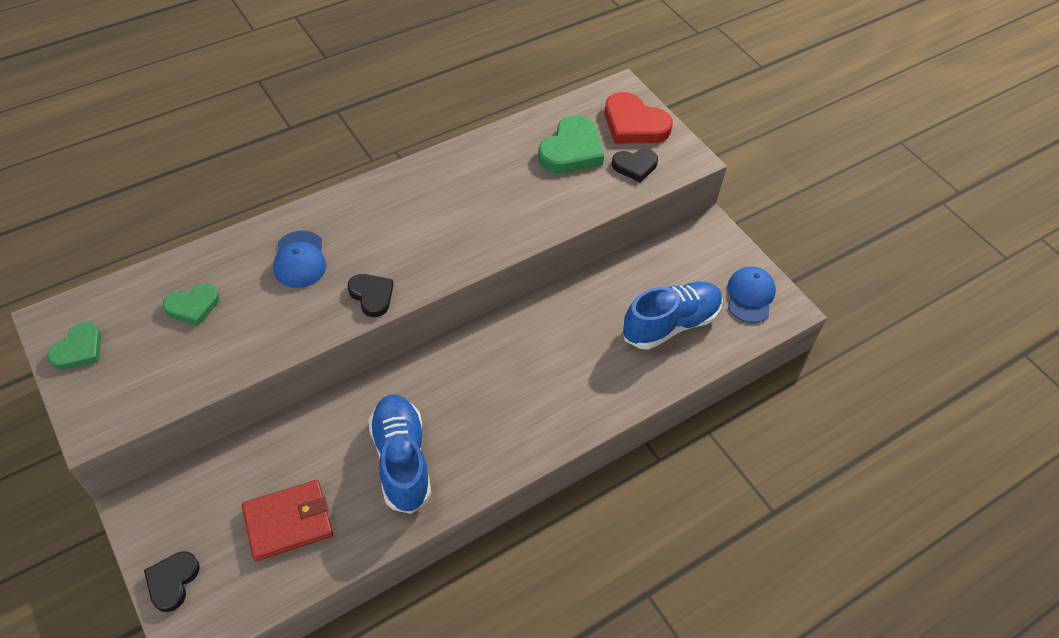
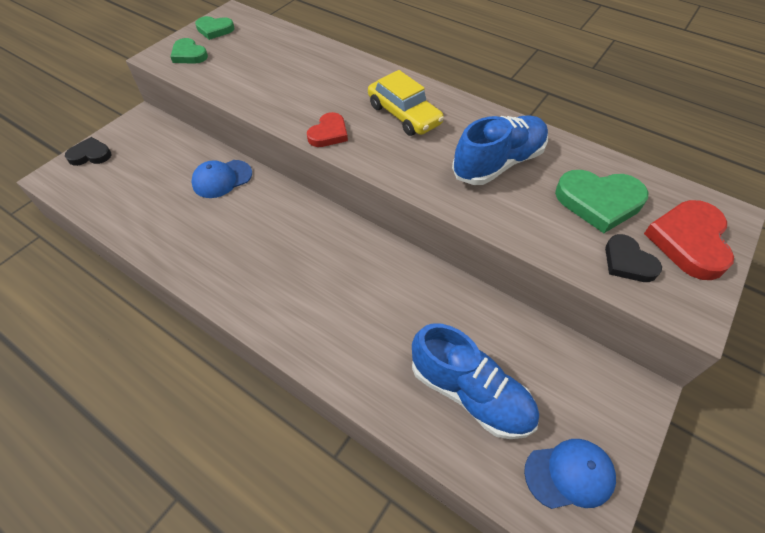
camera: 70 degrees right, 0 degrees up
green heart [163,284,219,326] -> green heart moved to [170,38,208,64]
red wallet [242,480,333,561] -> none
blue cap [273,231,326,288] -> blue cap moved to [191,160,252,198]
black heart [348,274,394,317] -> red heart [307,112,348,147]
blue shoe [368,395,431,514] -> blue shoe moved to [452,115,548,185]
none -> yellow car [368,70,444,136]

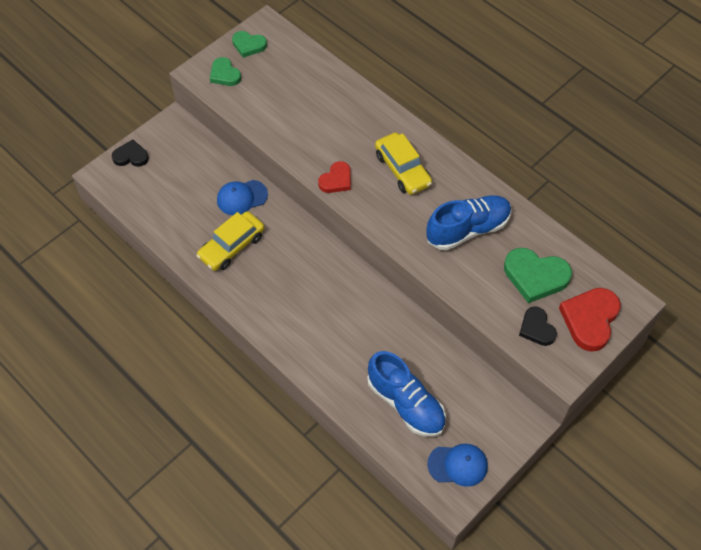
camera: 10 degrees right, 5 degrees up
none -> yellow car [196,211,265,271]

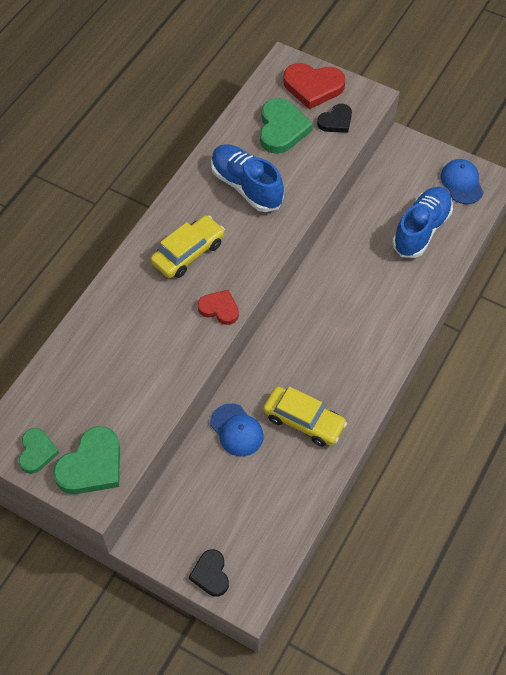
camera: 105 degrees left, 0 degrees up
green heart [210,57,241,86] -> green heart [53,426,120,494], size x1.64

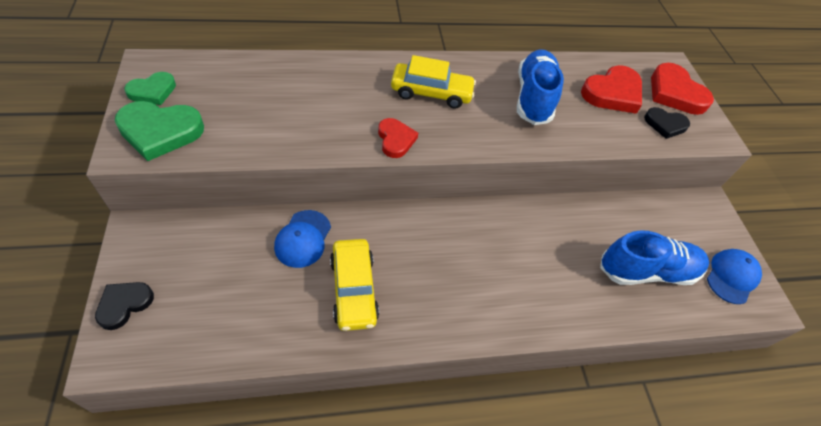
camera: 45 degrees right, 5 degrees down
green heart [260,98,313,154] -> red heart [581,65,642,114]

